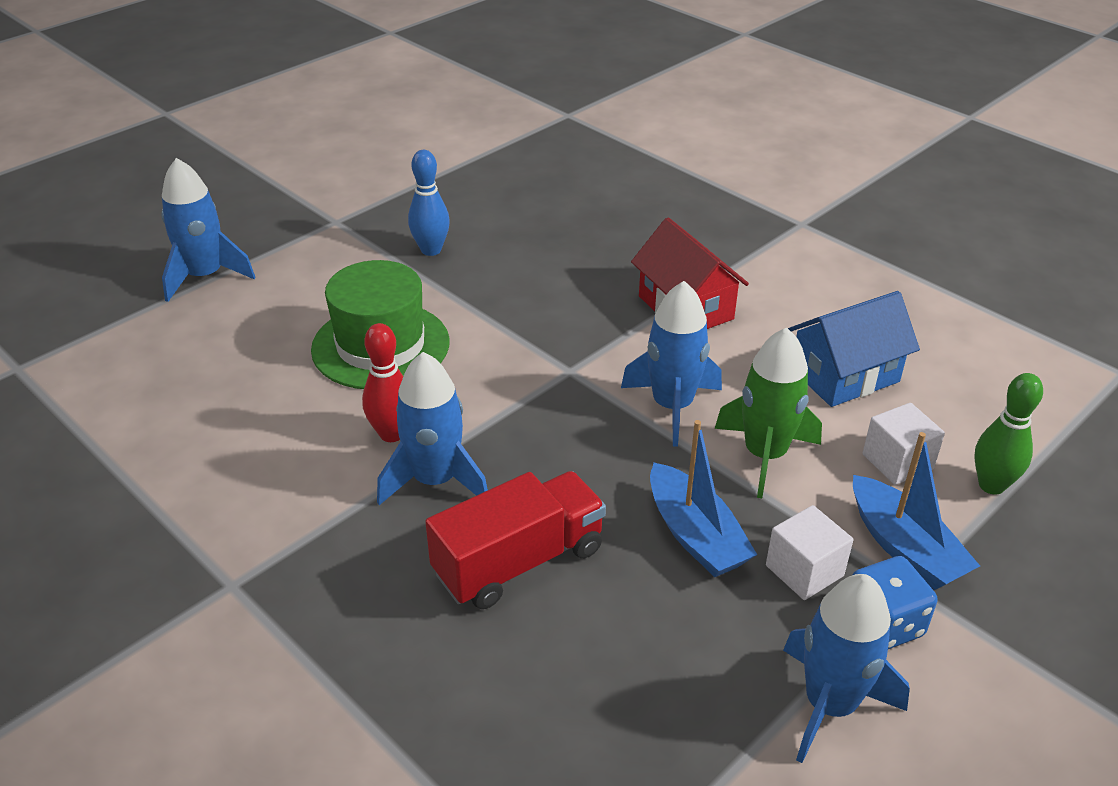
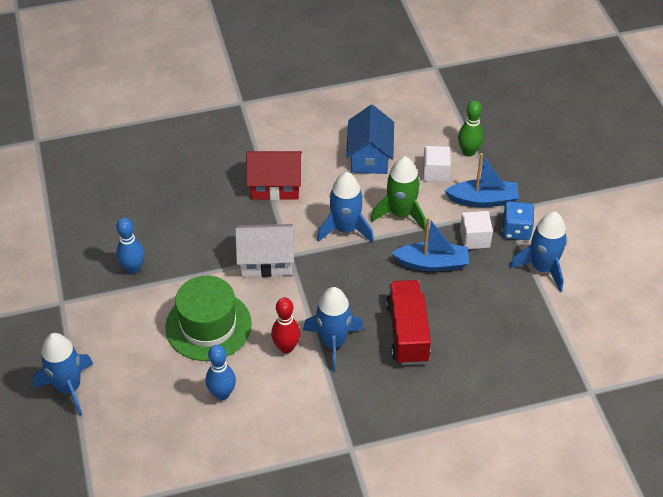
camera: 60 degrees left, 10 degrees up
none -> blue bowling pin [206,345,236,400]
none -> white house [235,224,294,277]

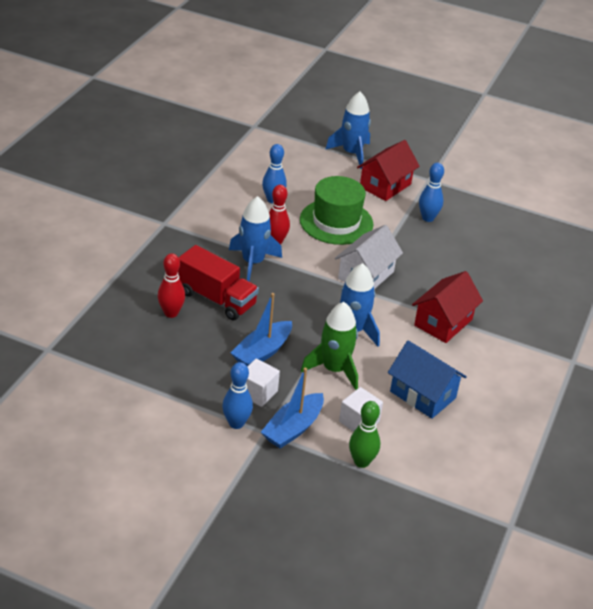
camera: 125 degrees right, 10 degrees down
blue dice [502,201,535,240] -> blue bowling pin [222,362,253,429]
blue rocket [510,211,567,292] -> none
none -> red bowling pin [158,253,185,318]
none -> red house [357,140,420,201]

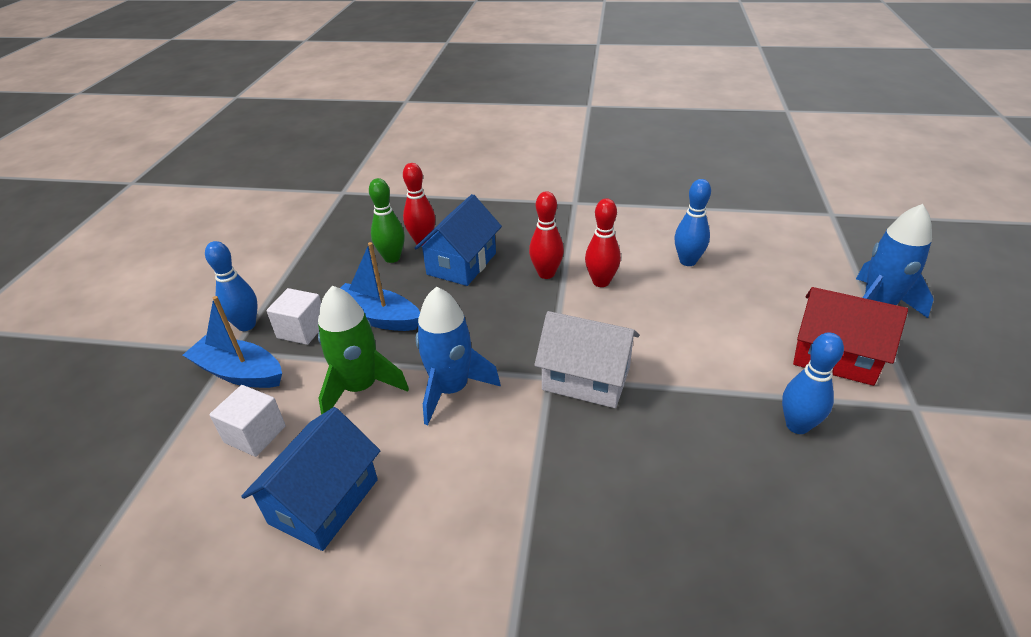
camera: 80 degrees right, 0 degrees up
red truck [178,245,259,320] -> blue house [415,194,502,286]
blue rocket [229,196,282,282] -> red bowling pin [529,191,564,279]
green hat [300,176,374,245] -> none
green bowling pin [349,401,380,468] -> green bowling pin moved to [369,178,405,263]
red house [412,271,483,343] -> none

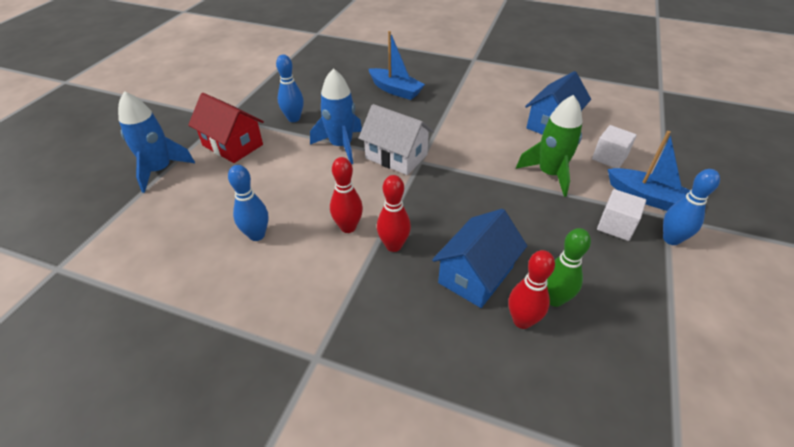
camera: 170 degrees left, 5 degrees up
blue boat [340,242,420,331] -> blue boat moved to [369,31,425,100]
blue rocket [416,286,501,425] -> blue rocket moved to [310,68,362,164]

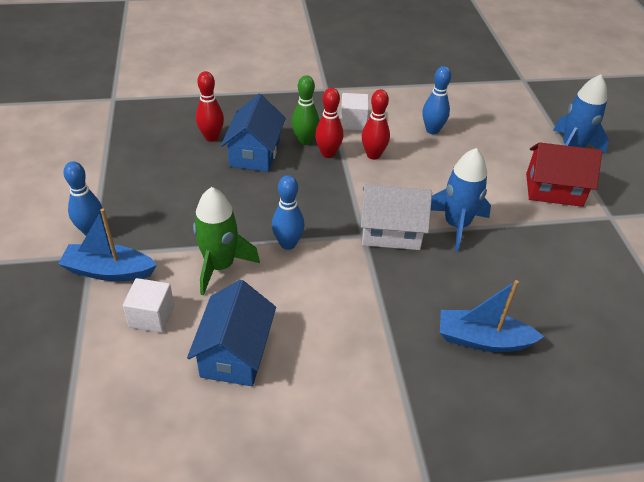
camera: 150 degrees right, 0 degrees up
blue bowling pin [276,54,304,122] -> blue bowling pin moved to [272,175,305,250]
green bowling pin [547,228,591,307] -> green bowling pin moved to [292,75,319,145]
white cube [597,189,646,241] -> white cube moved to [340,93,369,130]

